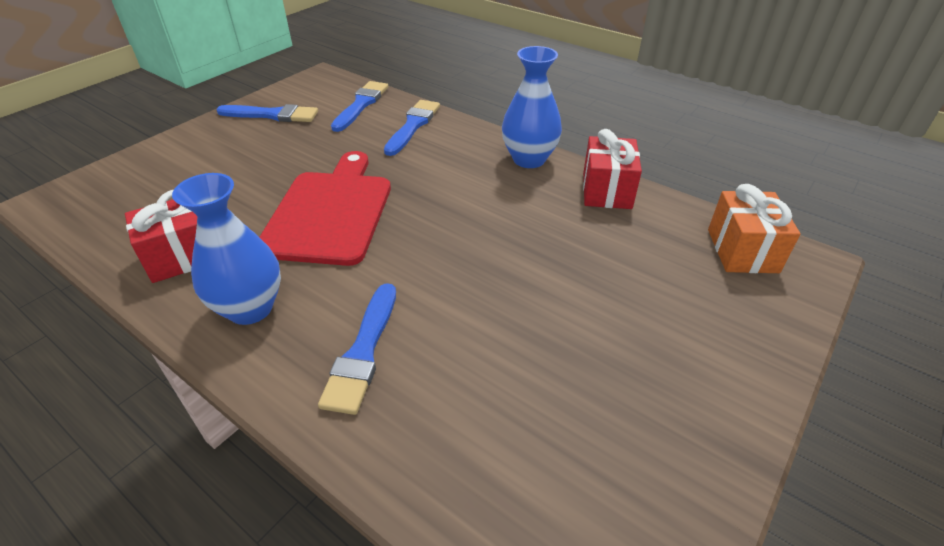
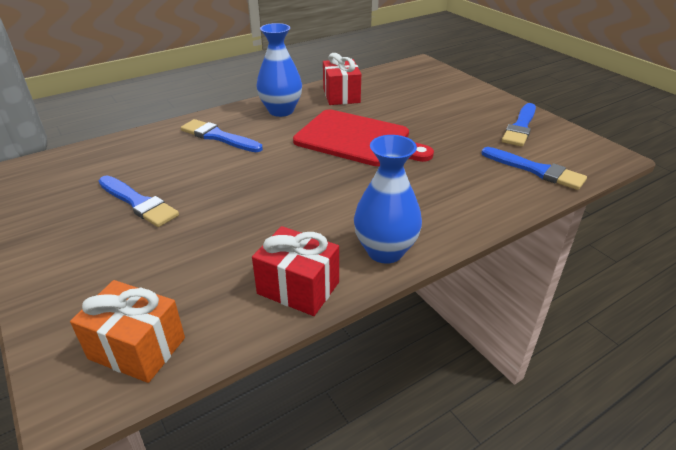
camera: 110 degrees right, 5 degrees down
blue brush [384,100,440,156] -> blue brush moved to [99,175,179,227]

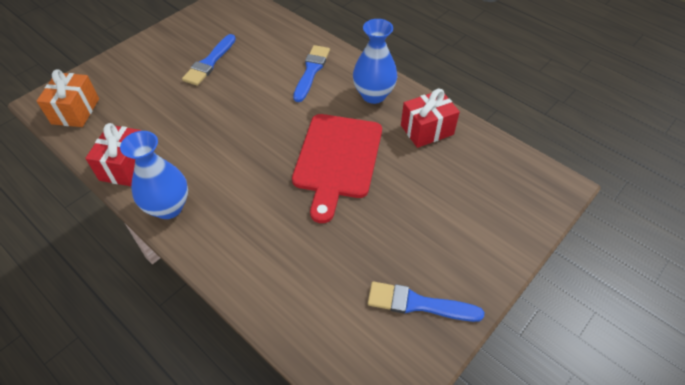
camera: 75 degrees right, 15 degrees up
blue brush [481,147,587,190] -> none

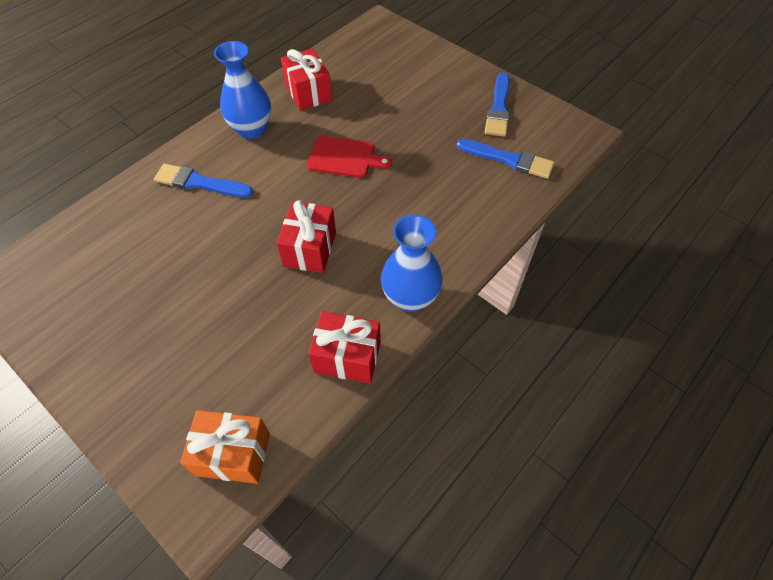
camera: 90 degrees left, 5 degrees up
blue brush [182,34,236,86] -> blue brush moved to [456,139,554,179]
red cutting board [292,114,382,223] -> red cutting board [307,136,392,178], size x0.59
none -> red gift [277,200,336,273]

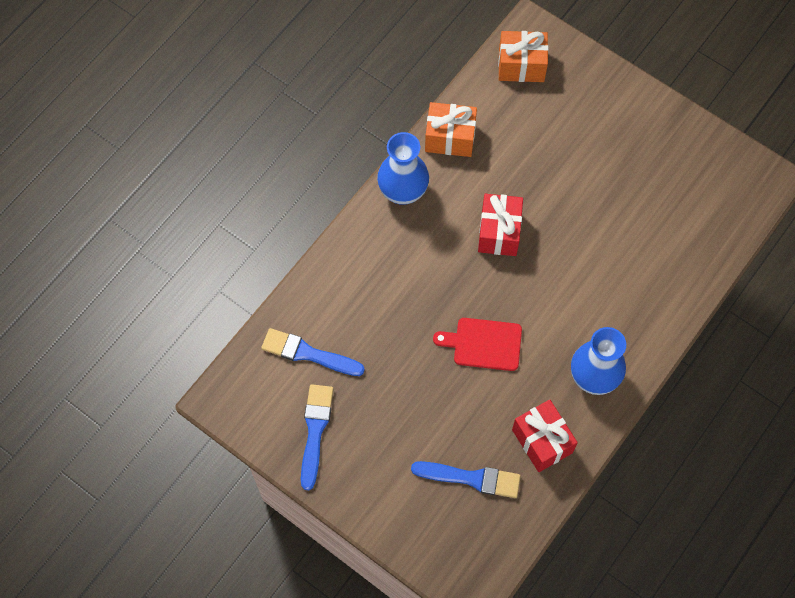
camera: 175 degrees right, 10 degrees up
blue brush [154,164,253,198] -> blue brush moved to [411,461,521,498]
red gift [308,311,381,383] -> orange gift [425,102,477,157]

